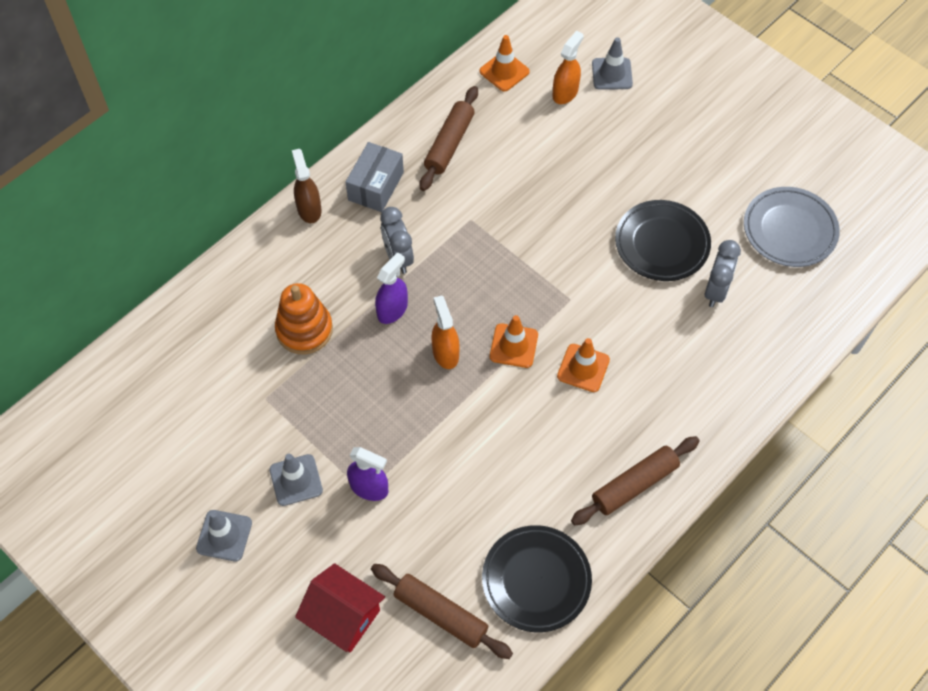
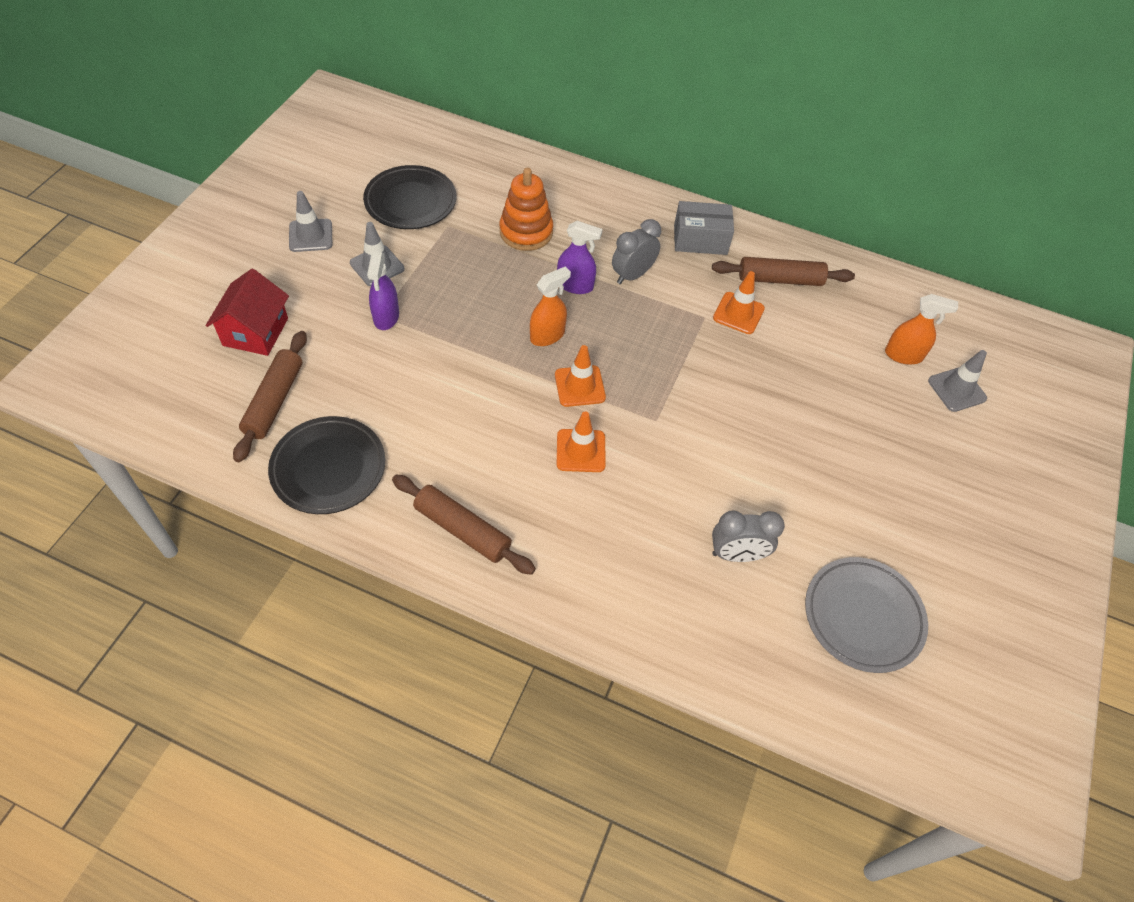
camera: 65 degrees right, 5 degrees down
brown spray bottle [292,149,321,223] -> none
orange traffic cone [479,35,530,92] -> orange traffic cone moved to [713,271,765,334]
black plate [615,200,711,281] -> black plate moved to [363,165,456,229]

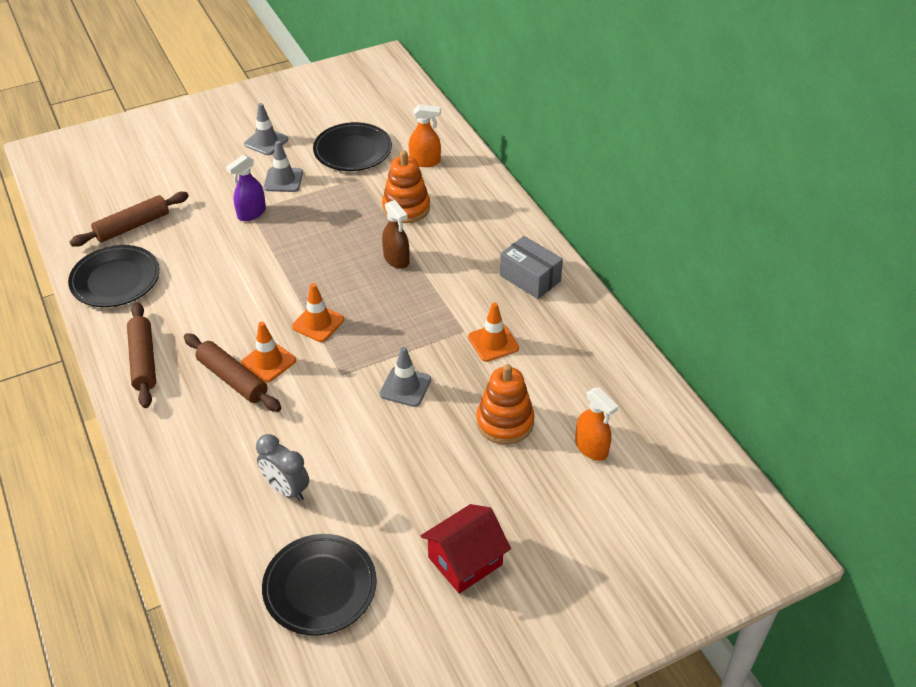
camera: 45 degrees right, 10 degrees down
red house [205,269,289,356] -> red house moved to [421,504,511,594]
orange spray bottle [530,267,571,346] -> orange spray bottle moved to [409,104,441,167]
purple spray bottle [557,221,603,294] -> brown spray bottle [382,200,409,269]
grey clock [612,219,661,284] -> none
brown rolling pin [712,257,855,286] -> brown rolling pin moved to [184,333,281,412]
grey plate [805,557,928,673] -> black plate [262,534,377,635]
grey traffic cone [928,350,987,412] -> grey traffic cone moved to [380,347,431,407]
none -> orange stacking toy [476,364,535,444]

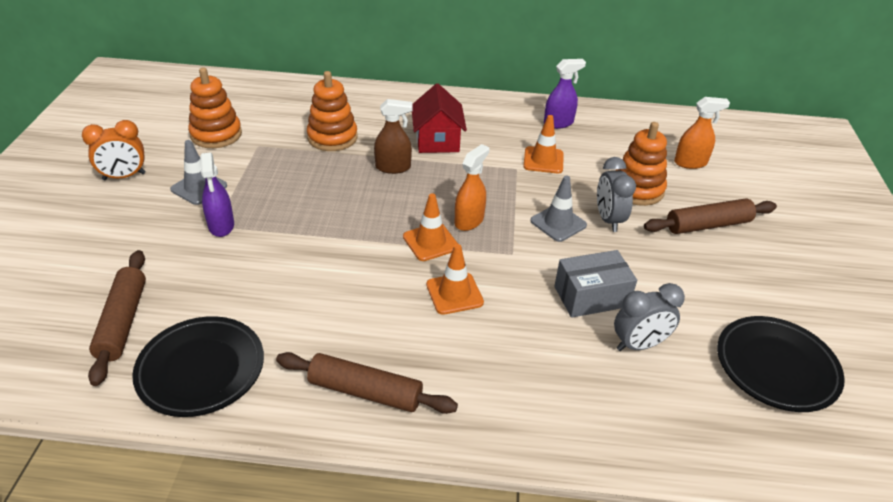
camera: 60 degrees left, 5 degrees down
brown rolling pin [184,333,281,412] -> brown rolling pin moved to [644,198,777,234]
grey traffic cone [244,103,289,155] -> orange clock [82,120,146,180]
black plate [313,122,392,171] -> orange stacking toy [188,67,242,148]
orange spray bottle [409,104,441,167] -> orange spray bottle moved to [455,144,489,231]
red house [421,504,511,594] -> red house moved to [412,83,467,153]
grey box [500,236,563,299] -> grey box moved to [554,250,637,318]
none -> purple spray bottle [544,59,586,129]
none -> grey clock [597,157,636,232]

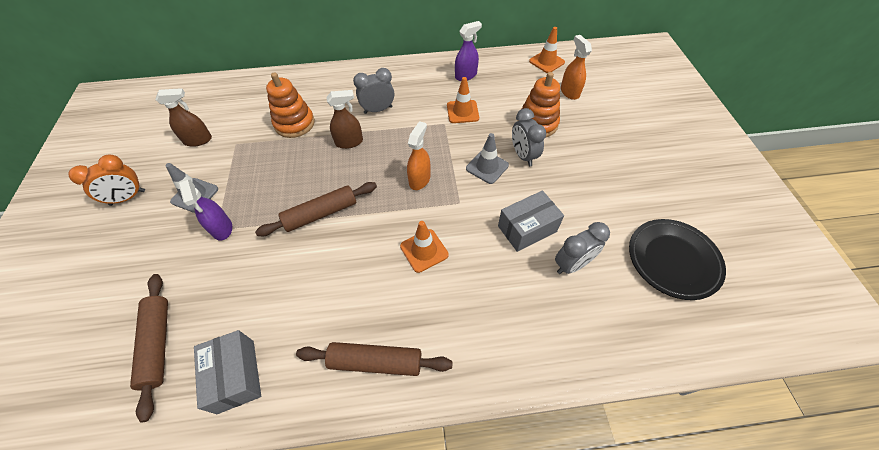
camera: 10 degrees left, 15 degrees up
black plate [132,316,264,417] -> grey box [194,330,261,414]
orange stacking toy [188,67,242,148] -> brown spray bottle [155,88,212,147]
orange traffic cone [403,193,458,261] -> orange traffic cone moved to [529,27,565,73]
red house [412,83,467,153] -> grey clock [353,68,394,114]
brown rolling pin [644,198,777,234] -> brown rolling pin moved to [255,182,377,236]
orange spray bottle [674,97,730,169] -> orange spray bottle turned 90 degrees counterclockwise [561,35,592,100]

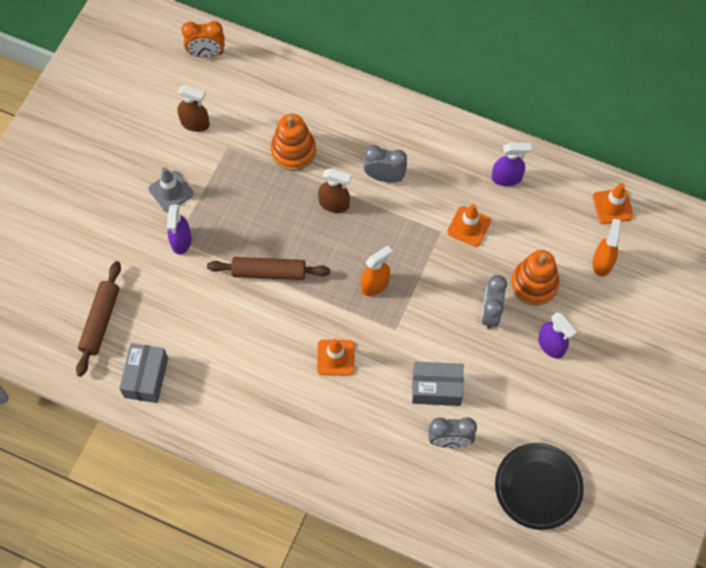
camera: 30 degrees right, 10 degrees up
orange clock [68,154,145,206] -> orange clock moved to [181,21,224,58]
brown rolling pin [296,342,453,376] -> none
grey traffic cone [466,133,509,184] -> none
none -> purple spray bottle [538,312,577,359]

